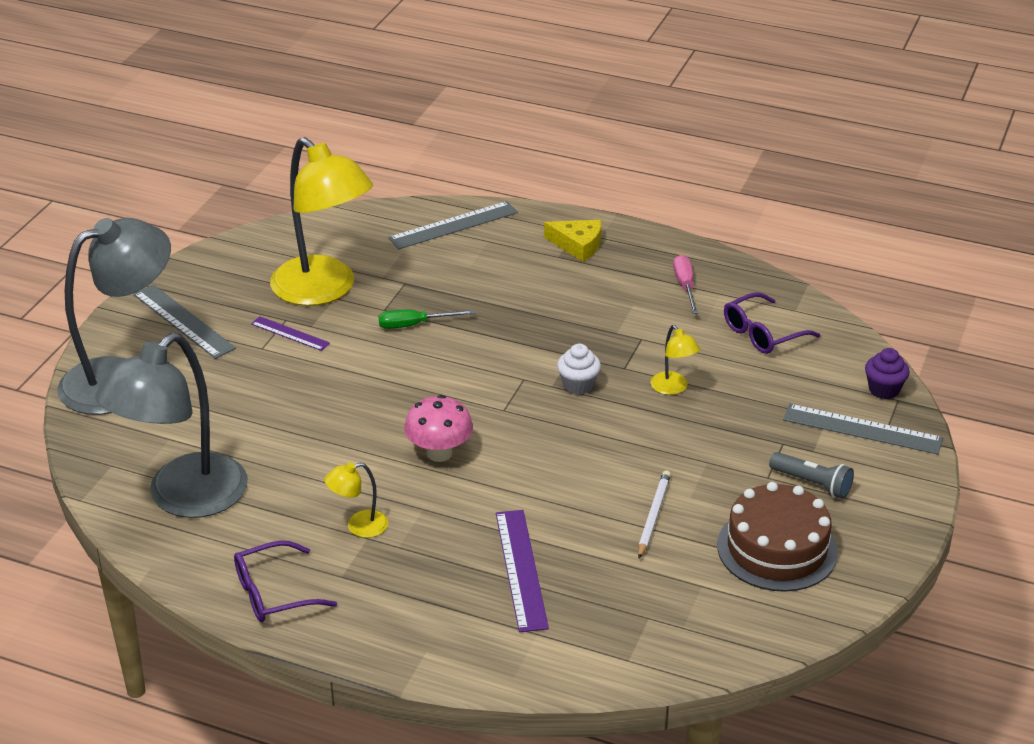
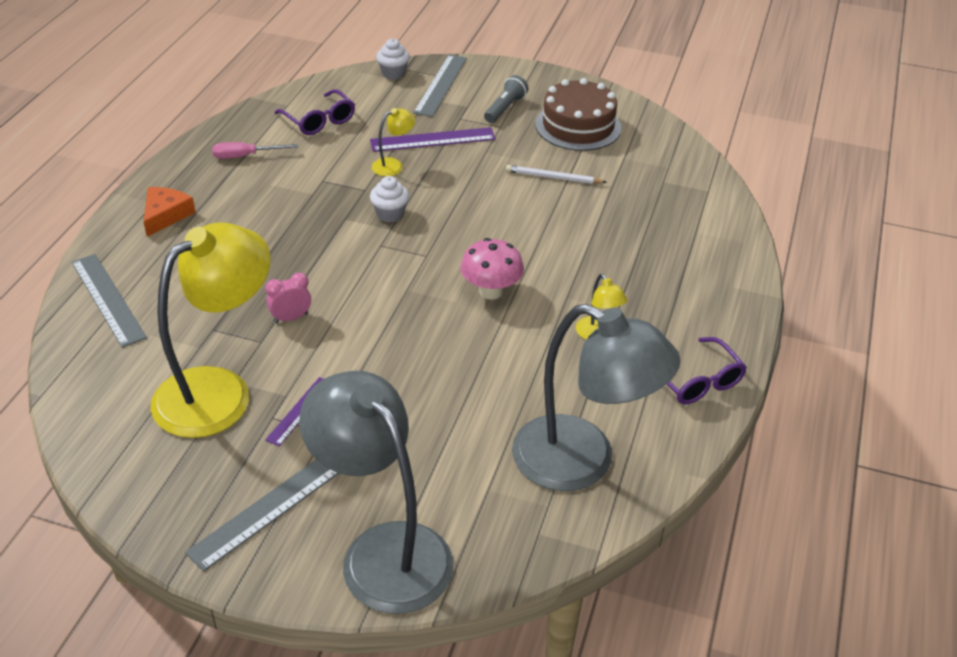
camera: 95 degrees left, 5 degrees up
green screwdriver [379,309,475,329] -> pink clock [265,273,311,323]
purple ruler [496,510,549,632] -> purple ruler moved to [370,127,496,152]
yellow cheese [544,220,601,262] -> orange cheese [144,187,196,237]
purple cupcake [865,348,910,399] -> white cupcake [376,38,410,80]

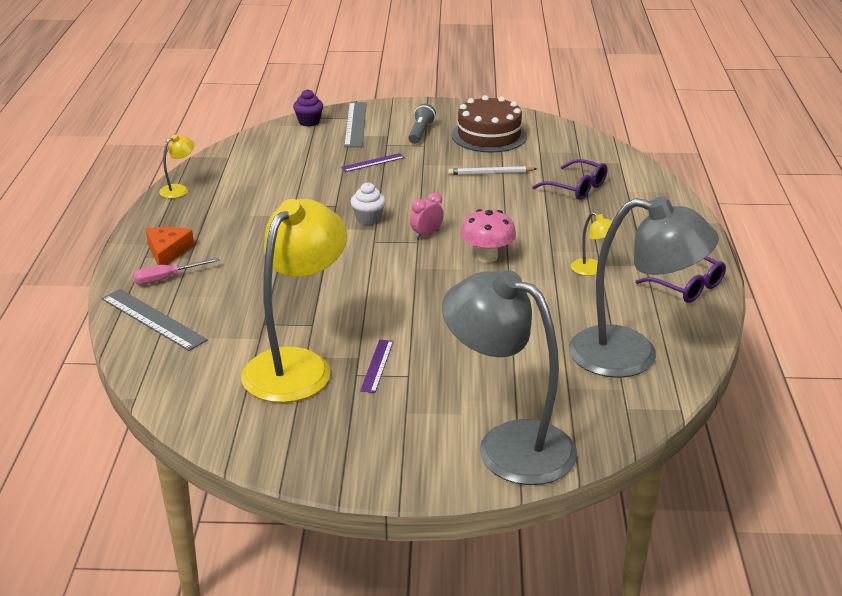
camera: 15 degrees left, 10 degrees down
grey ruler [185,460,339,571] -> none
pink screwdriver [212,142,298,159] -> pink screwdriver moved to [133,258,220,285]
pink clock [265,273,311,323] -> pink clock moved to [410,192,444,239]
purple glasses [275,89,355,135] -> purple glasses moved to [532,159,607,200]
purple ruler [370,127,496,152] -> purple ruler [340,153,405,172], size x0.60
yellow lamp [372,108,415,176] -> yellow lamp moved to [159,135,194,198]
white cupcake [376,38,410,80] -> purple cupcake [293,89,323,126]

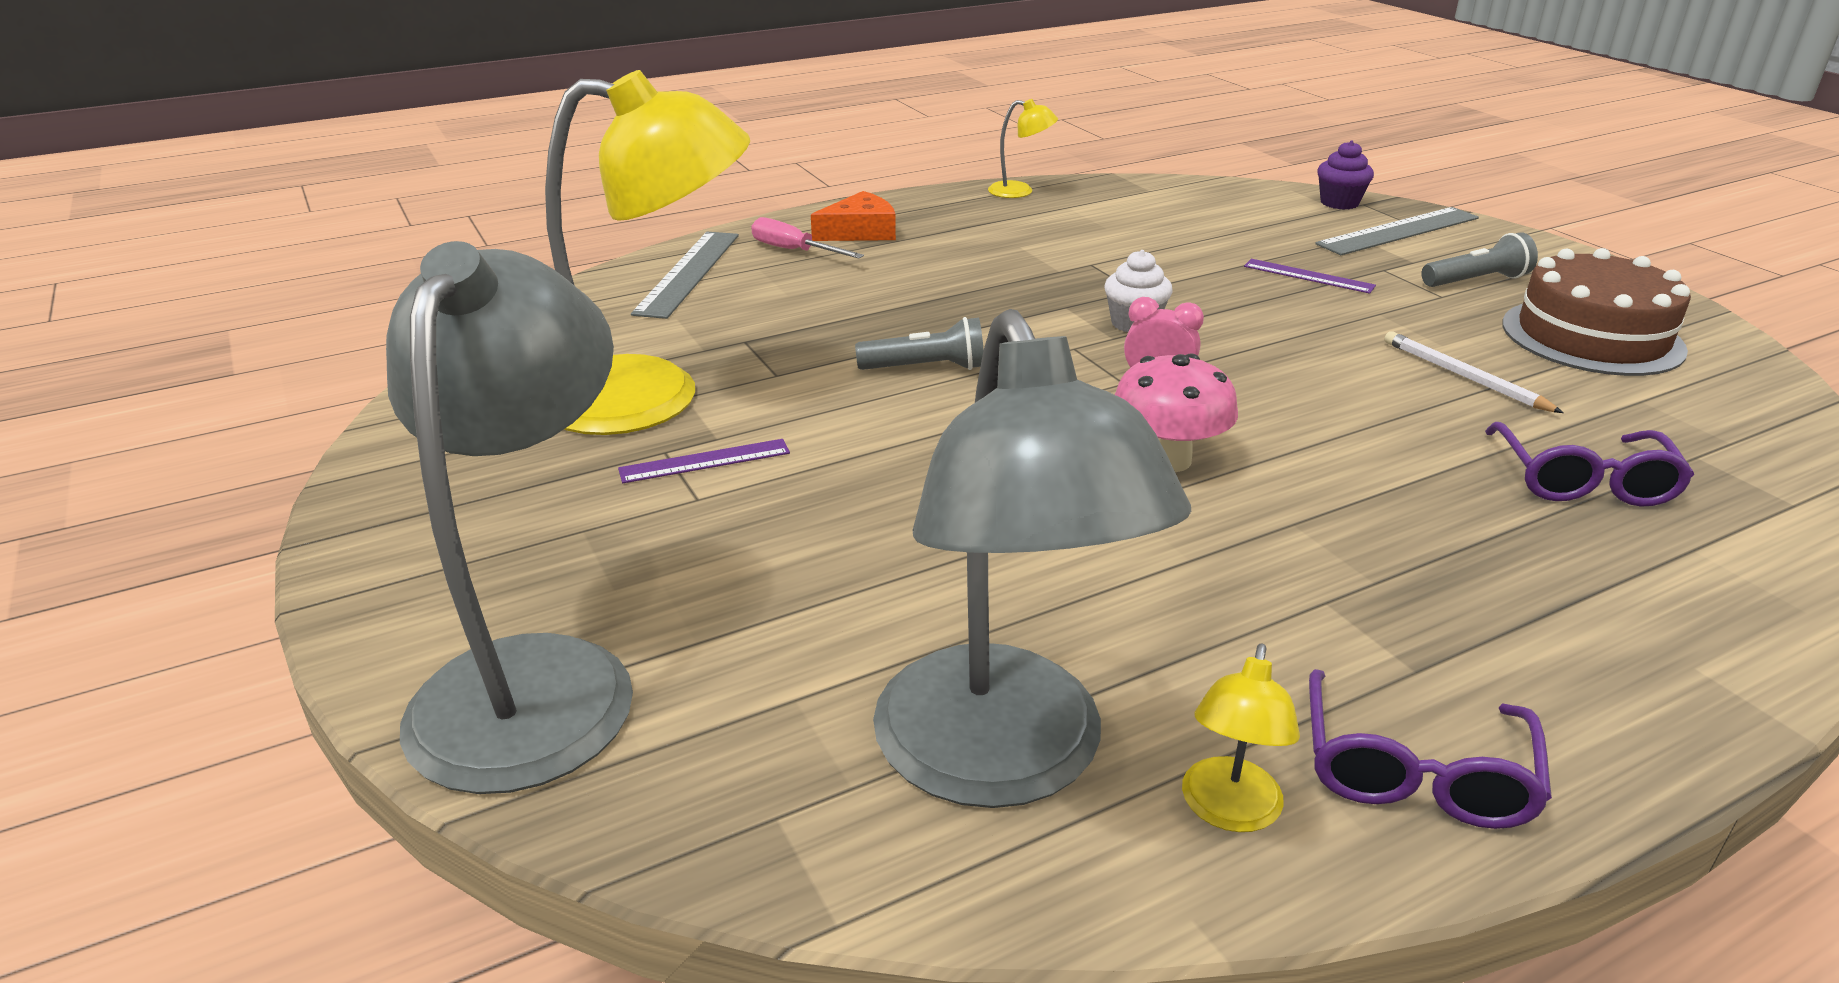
camera: 60 degrees right, 0 degrees up
yellow lamp [571,212,619,276] -> yellow lamp moved to [1182,643,1300,832]
none -> grey flashlight [855,317,984,370]

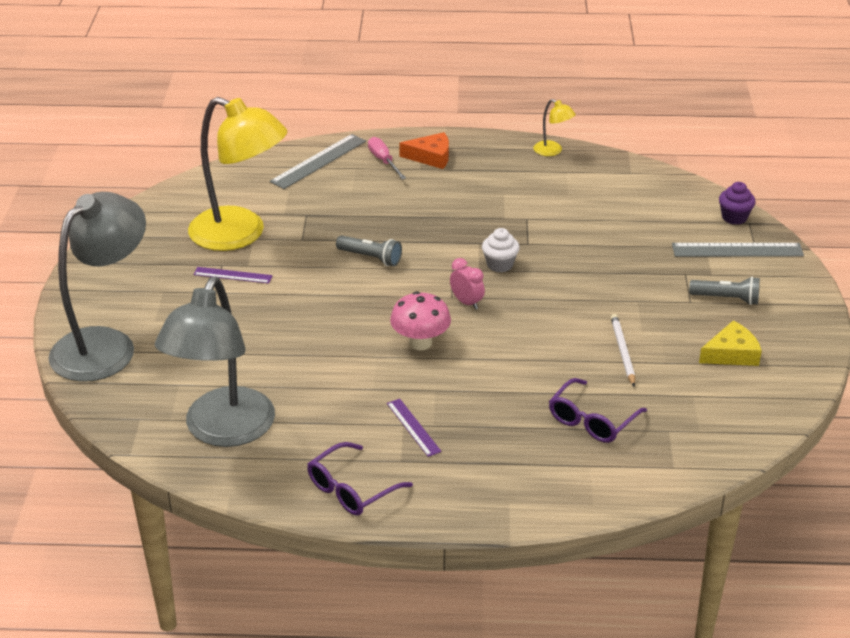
camera: 30 degrees right, 5 degrees up
yellow lamp [1182,643,1300,832] -> none
purple ruler [1244,259,1376,294] -> purple ruler moved to [387,399,442,457]
brown cake [1502,248,1691,376] -> yellow cheese [699,320,762,366]

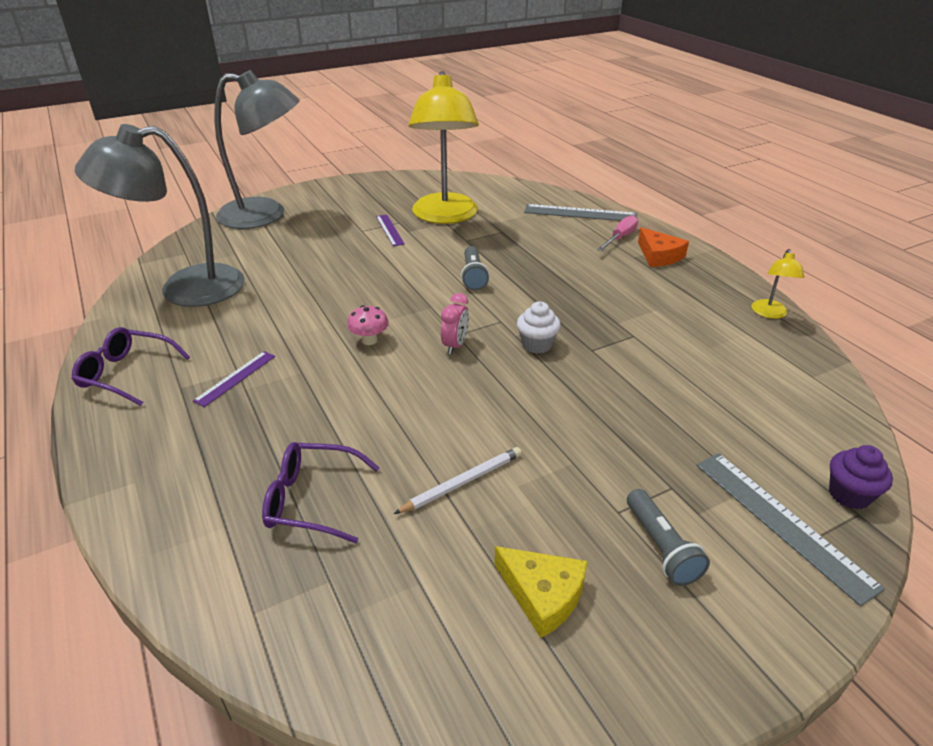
camera: 60 degrees right, 0 degrees up
pink mushroom [390,291,451,350] -> pink mushroom [347,305,389,345], size x0.64

